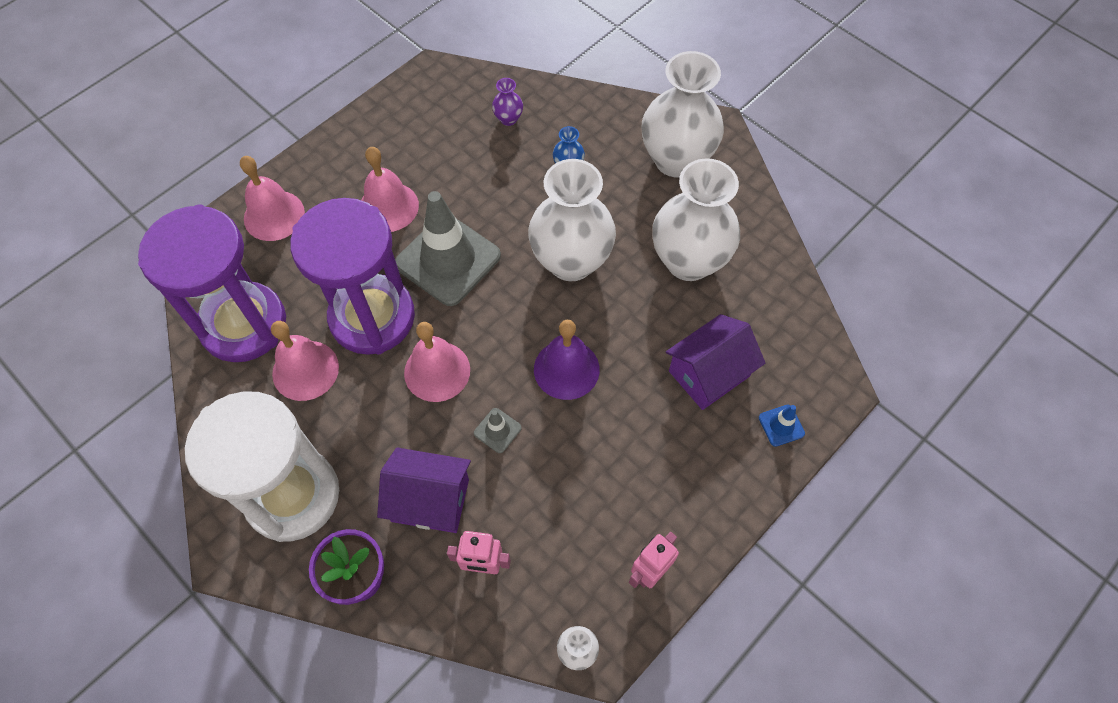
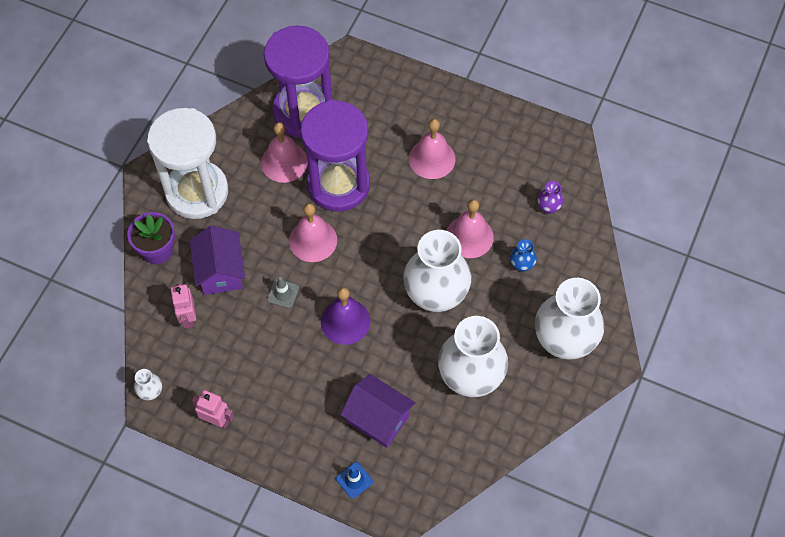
camera: 70 degrees right, 0 degrees up
pink bell [240,156,305,241] -> pink bell moved to [446,199,494,258]
grey traffic cone [395,191,501,306] -> none

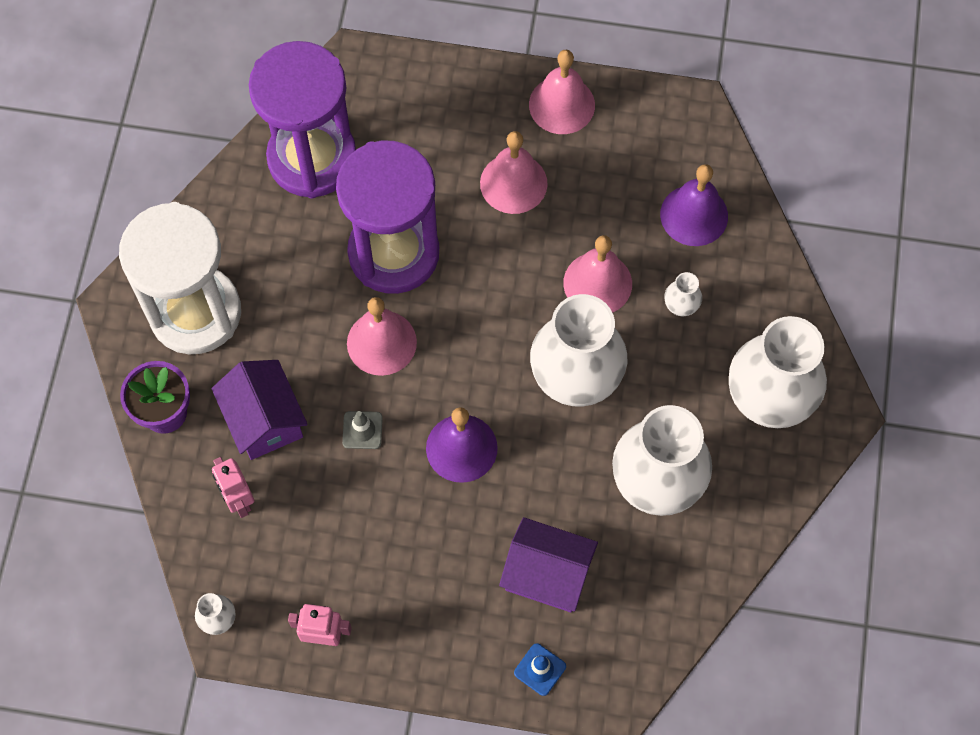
camera: 15 degrees left, 5 degrees up
pink bell [261,122,308,183] -> pink bell moved to [529,50,595,134]
blue vase [510,239,537,272] -> white vase [664,272,702,316]
purple vase [537,181,563,214] -> purple bell [660,164,728,246]

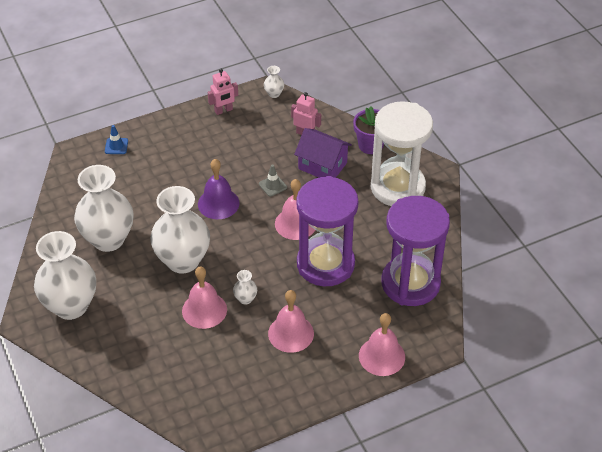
camera: 145 degrees right, 20 degrees down
purple house [499,517,598,612] -> none
pink bell [529,50,595,134] -> pink bell moved to [359,313,405,376]
purple bell [660,164,728,246] -> none
white vase [664,272,702,316] -> white vase moved to [233,270,257,305]

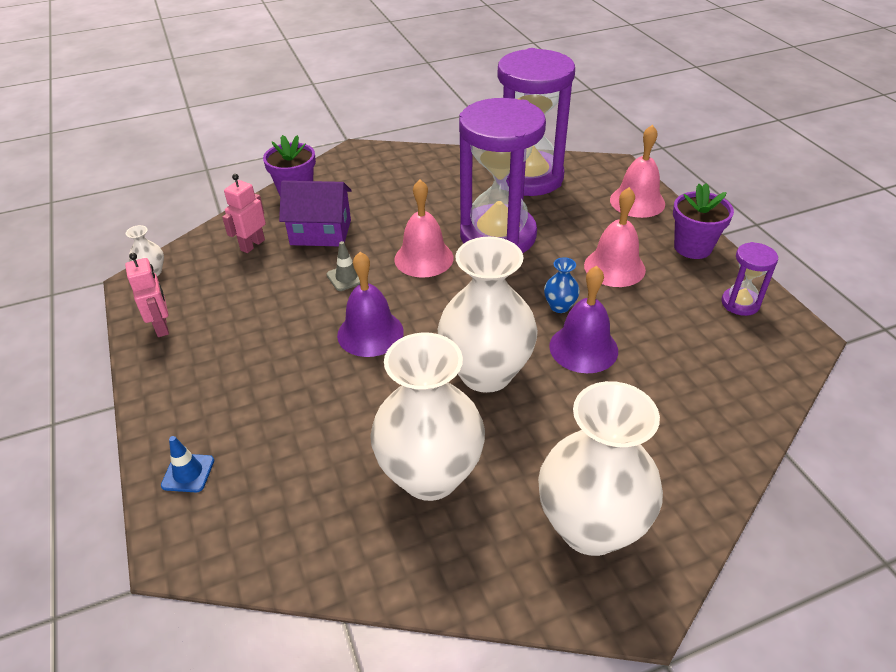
camera: 85 degrees left, 5 degrees down
pink bell [182,266,227,329] -> purple bell [549,266,618,373]
white vase [233,270,257,305] -> blue vase [544,257,580,313]
purple house [294,128,352,178] -> purple house turned 60 degrees clockwise [279,181,352,246]
white hourglass [371,101,433,206] -> none
none -> purple flower pot [673,183,734,259]
none -> purple hourglass [721,242,778,316]

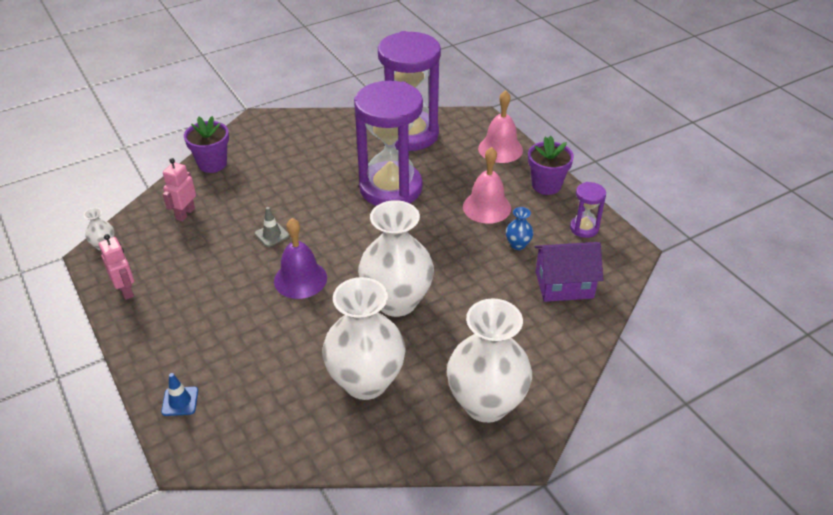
camera: 10 degrees left, 0 degrees up
purple house [279,181,352,246] -> purple house moved to [535,242,603,302]
pink bell [394,179,454,277] -> none
blue vase [544,257,580,313] -> blue vase moved to [506,207,534,250]
purple bell [549,266,618,373] -> none

